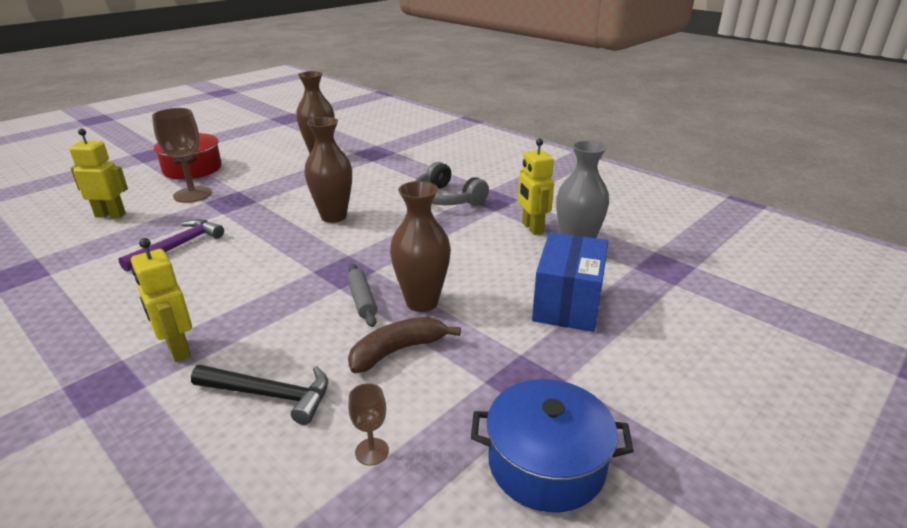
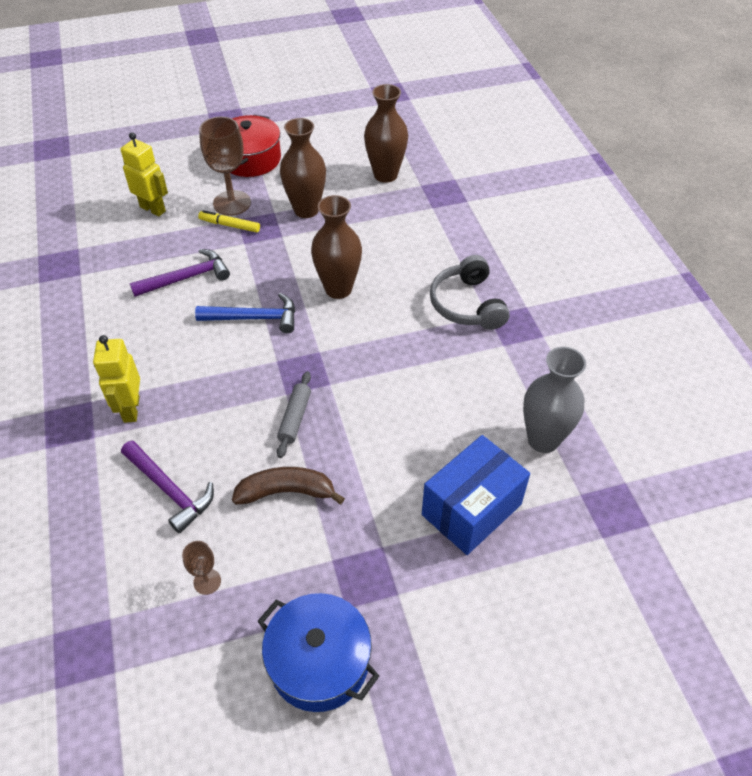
camera: 30 degrees right, 20 degrees up
black hammer [191,365,328,425] -> purple hammer [121,440,214,533]
brown vase [390,181,451,312] -> brown vase moved to [280,118,326,218]
yellow robot [518,139,554,235] -> none
none -> blue hammer [195,293,295,333]
none -> yellow marker [198,210,260,232]

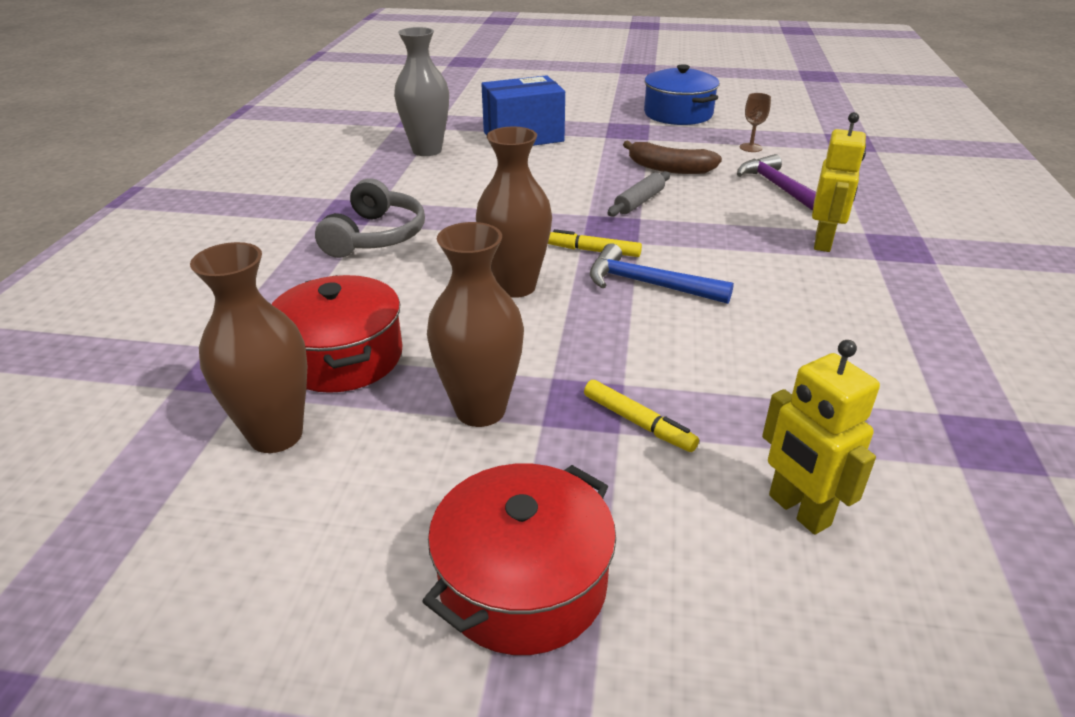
camera: 155 degrees left, 15 degrees down
purple hammer [130,249,230,297] -> none
brown goblet [199,117,251,216] -> none
none -> red pot [271,275,402,393]
none -> yellow marker [548,229,642,257]

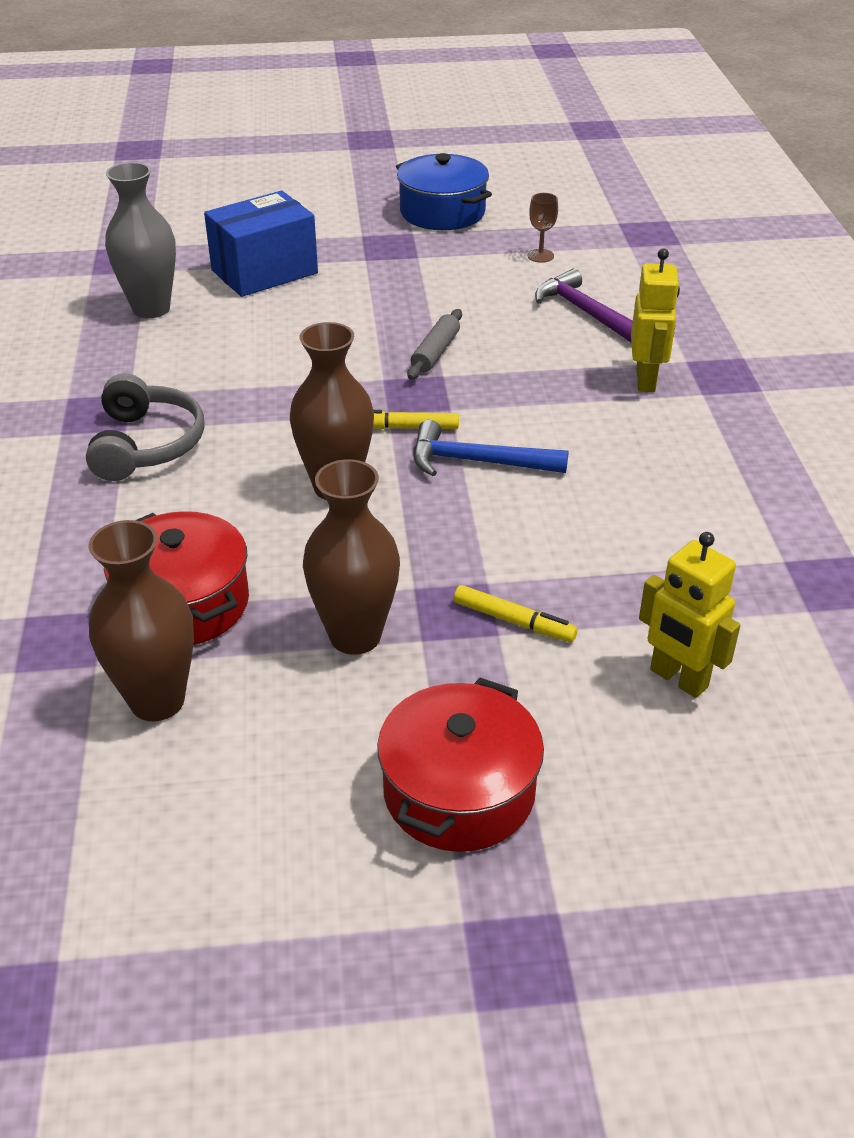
camera: 15 degrees left, 5 degrees up
brown banana [623,141,722,174] -> none

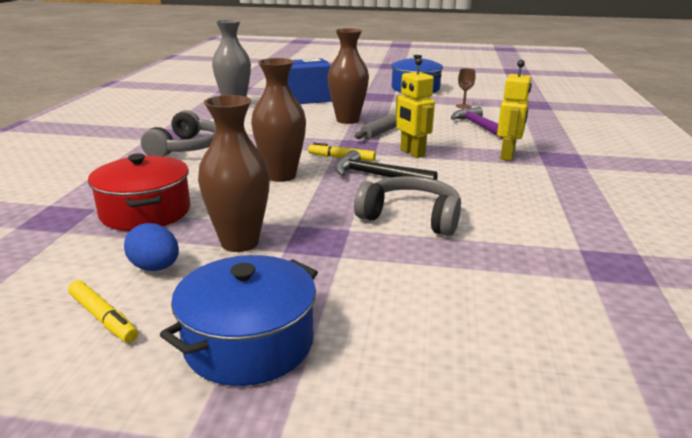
camera: 15 degrees right, 15 degrees down
brown vase [88,520,194,721] -> brown vase moved to [328,28,369,124]
red pot [377,678,544,852] -> blue pot [160,255,318,386]
blue hammer [413,420,569,476] -> black hammer [335,150,438,180]
yellow marker [454,585,578,642] -> yellow marker moved to [68,280,138,343]
yellow robot [639,532,741,698] -> yellow robot moved to [395,58,435,158]
none -> blue egg [124,223,179,271]
none -> grey headphones [354,176,461,236]

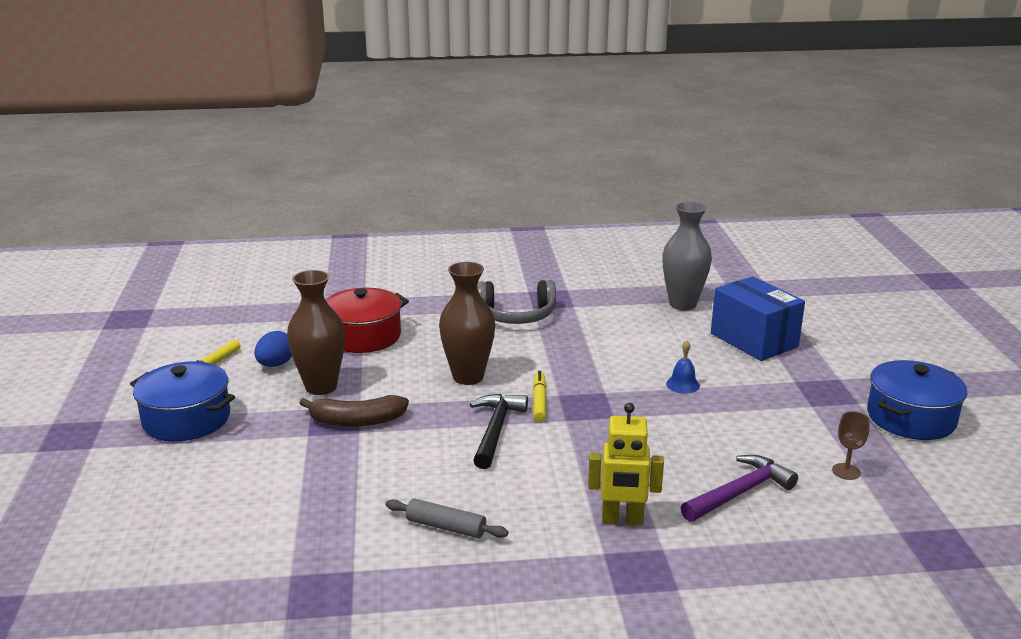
camera: 75 degrees right, 0 degrees up
brown vase [328,28,369,124] -> blue bell [666,340,700,394]
grey rolling pin [354,114,397,139] -> grey rolling pin moved to [386,498,508,538]
grey headphones [354,176,461,236] -> none
yellow robot [395,58,435,158] -> none
none -> brown banana [299,395,409,427]

